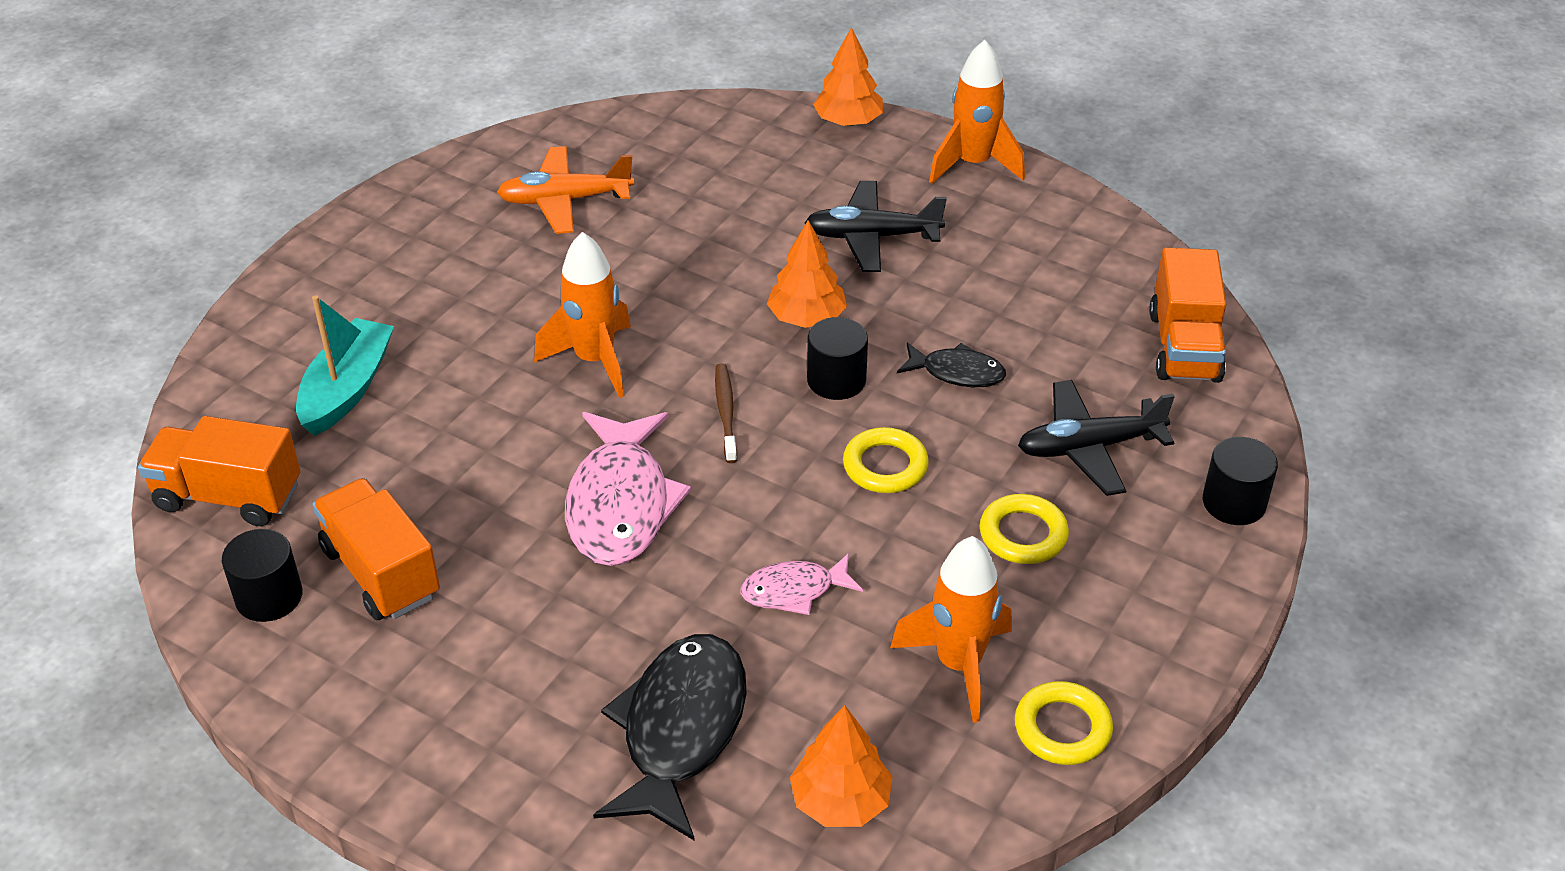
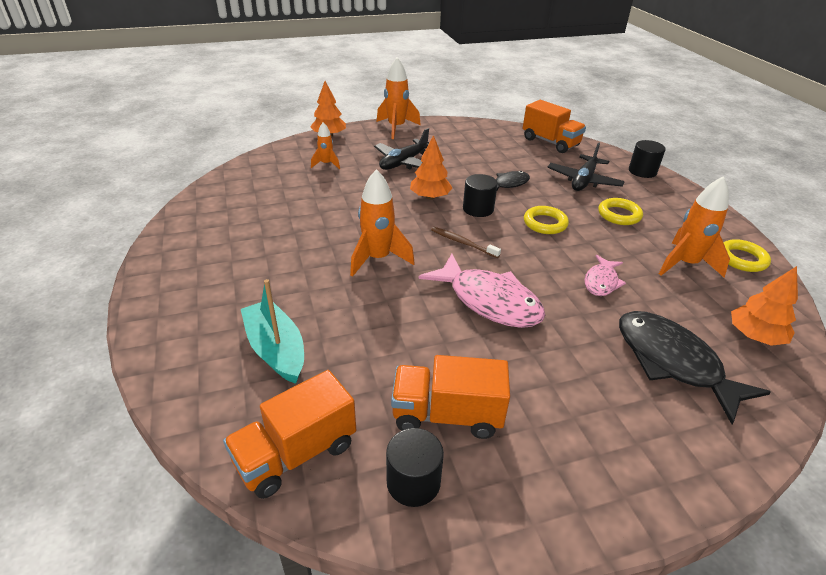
camera: 50 degrees left, 5 degrees down
orange plane [497,146,634,234] -> none
none -> orange rocket [311,122,340,169]

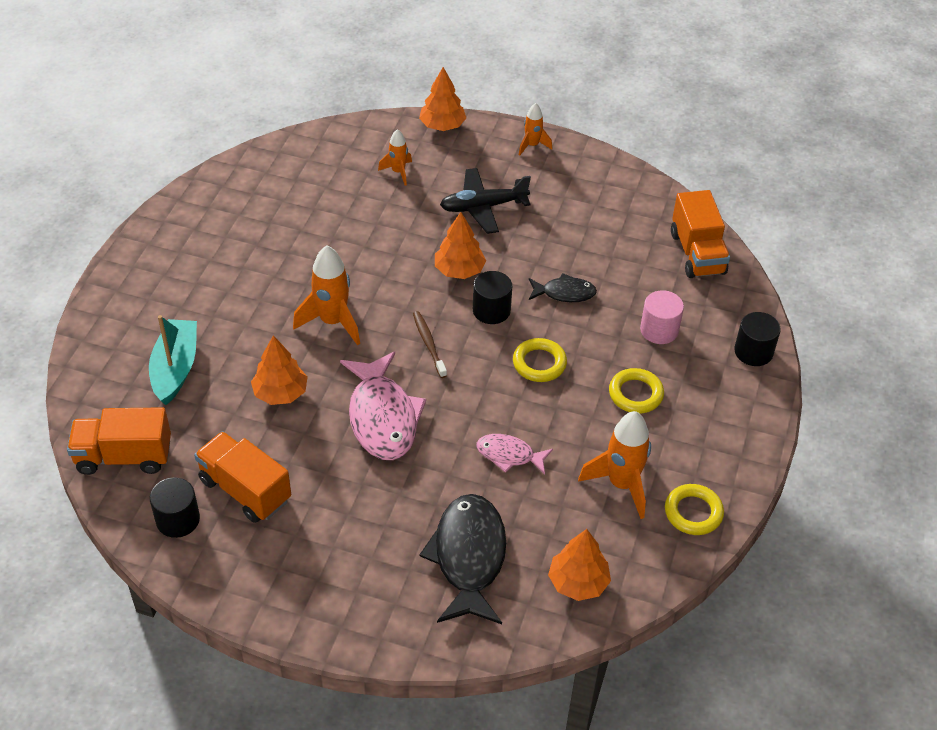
camera: 35 degrees right, 10 degrees up
orange rocket [377,57,421,139] -> orange rocket [519,103,552,156], size x0.57
black plane [547,142,625,191] -> pink cylinder [640,290,684,344]
pink fish [584,255,626,296] -> pink fish turned 45 degrees clockwise [476,434,553,474]
none -> orange tree [251,335,308,405]

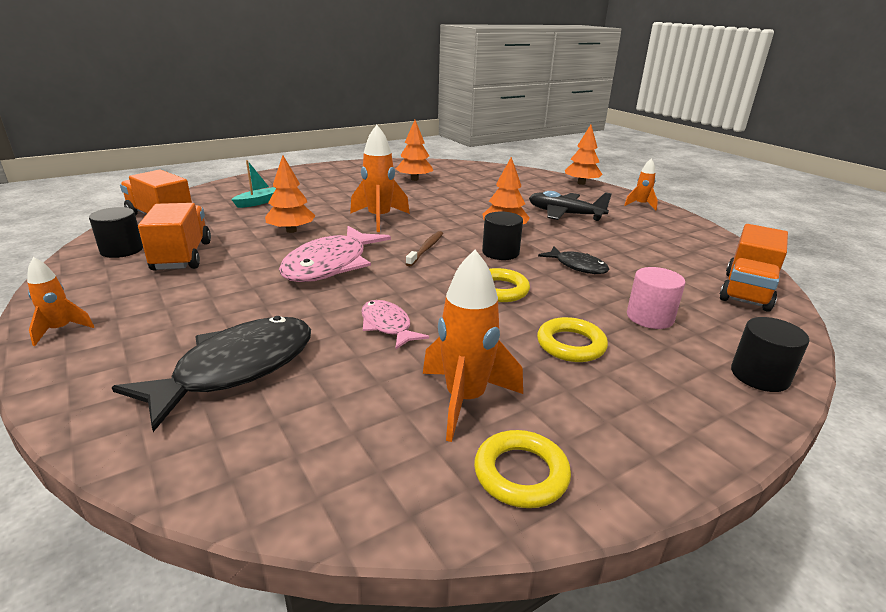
camera: 40 degrees right, 20 degrees down
turquoise boat [149,315,197,405] -> turquoise boat [231,160,276,208], size x0.62
orange rocket [378,129,412,185] -> orange rocket moved to [27,257,94,346]
orange tree [548,529,611,601] -> orange tree moved to [396,120,433,181]

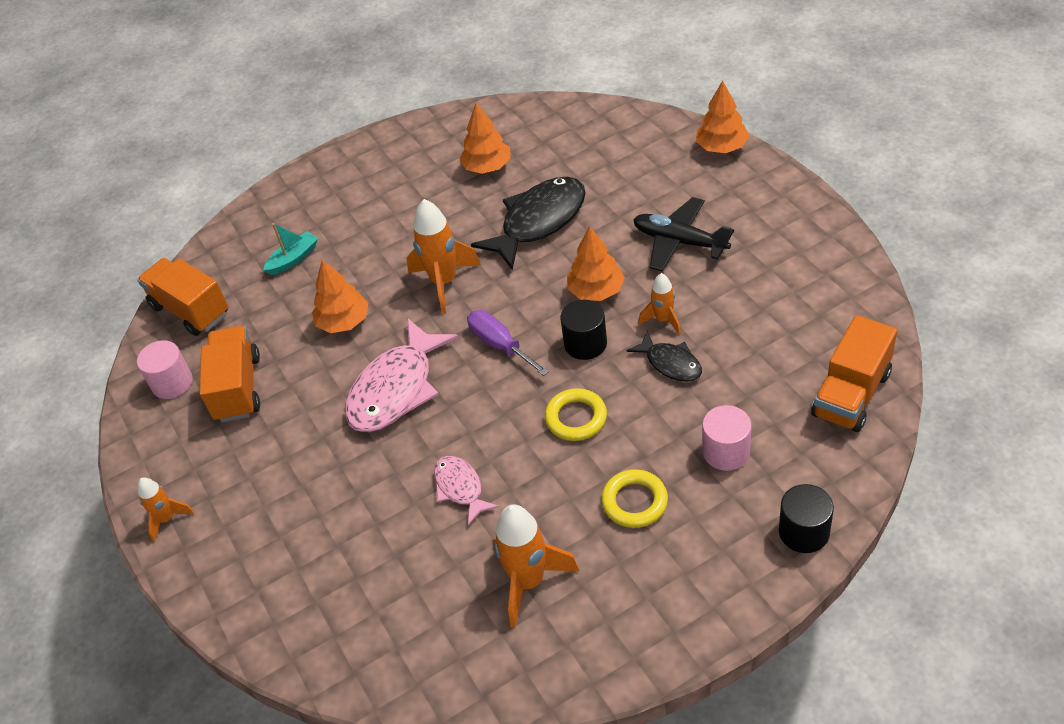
camera: 10 degrees right, 20 degrees up
black cylinder [89,207,143,258] -> pink cylinder [137,340,193,399]
black fish [112,316,311,432] -> black fish moved to [471,177,586,270]
brown toothbrush [406,231,443,266] -> purple screwdriver [467,310,549,376]
yellow ring [474,430,571,508] -> none
orange rocket [624,159,658,210] -> orange rocket moved to [638,273,681,335]

